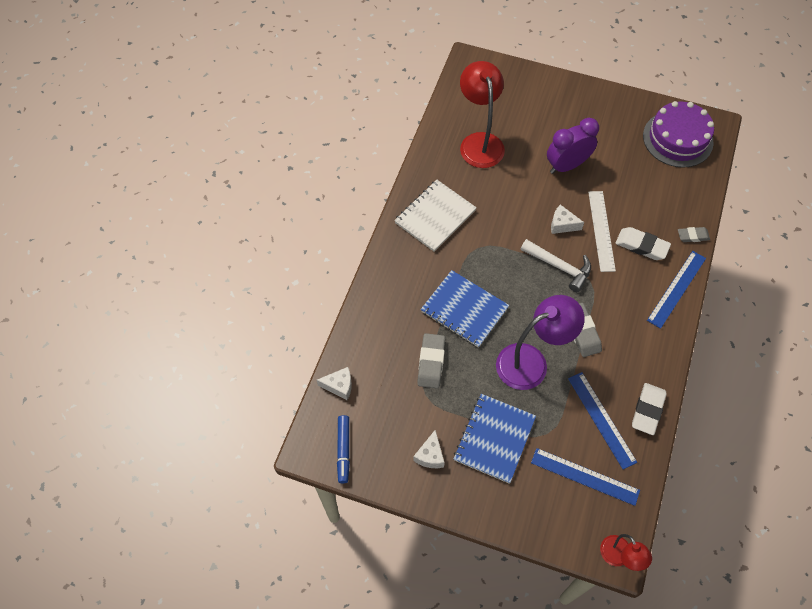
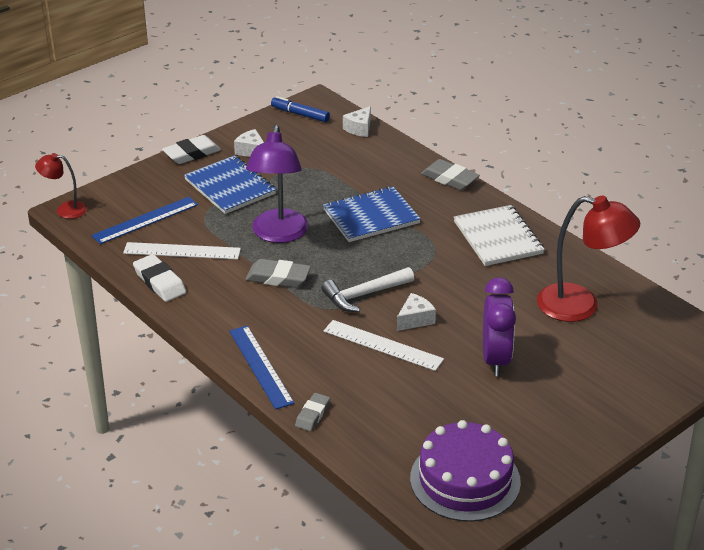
camera: 120 degrees right, 25 degrees down
grey eraser [417,333,445,388] -> grey eraser moved to [421,159,480,190]
blue ruler [568,372,637,469] -> white ruler [123,242,241,260]
white eraser [616,227,671,260] -> white eraser moved to [162,135,221,164]

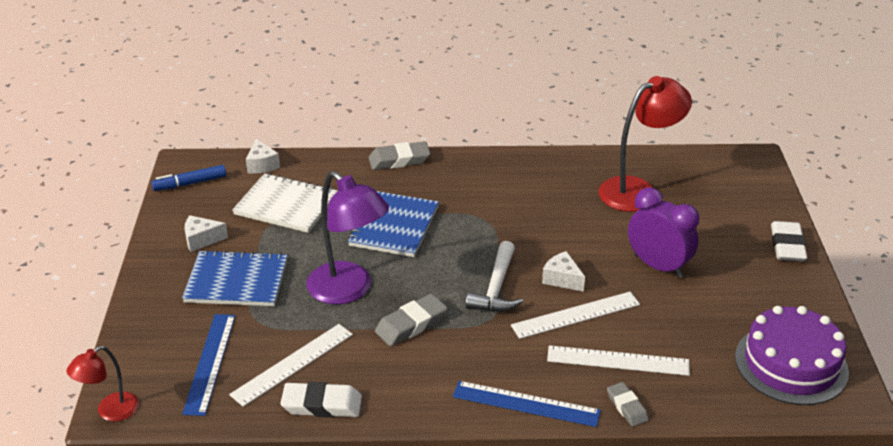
camera: 50 degrees left, 0 degrees up
white eraser [162,135,221,164] -> white eraser moved to [771,221,807,261]
white cheese [397,293,436,331] -> white cheese turned 45 degrees counterclockwise [542,251,585,292]
white notebook [454,205,545,266] -> white notebook moved to [232,173,338,233]
none -> white ruler [547,345,690,376]

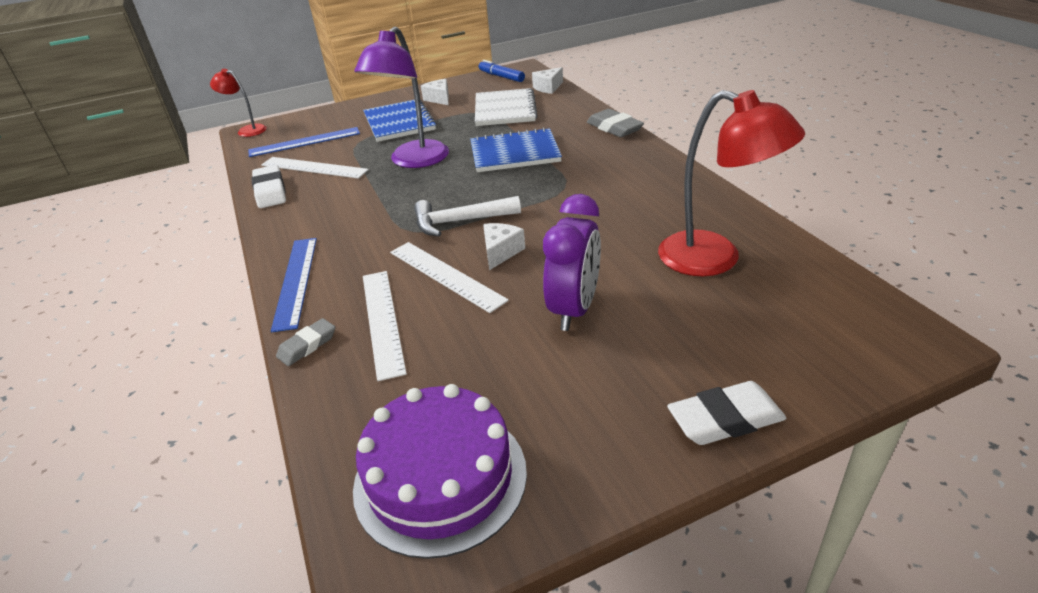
camera: 70 degrees right, 0 degrees up
grey eraser [375,294,448,346] -> none

